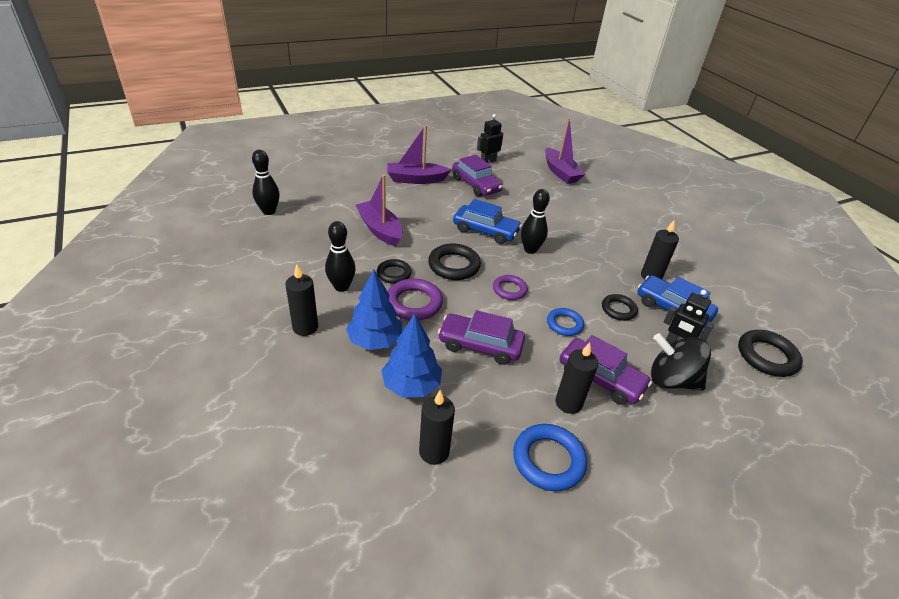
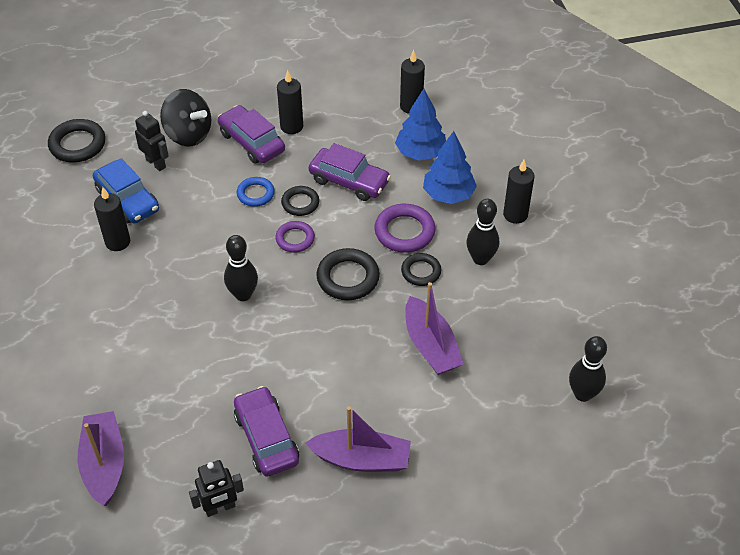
camera: 165 degrees left, 10 degrees up
blue car [453,199,522,244] -> none
blue ring [513,424,587,491] -> none
black ring [602,294,638,321] -> black ring moved to [281,186,319,216]

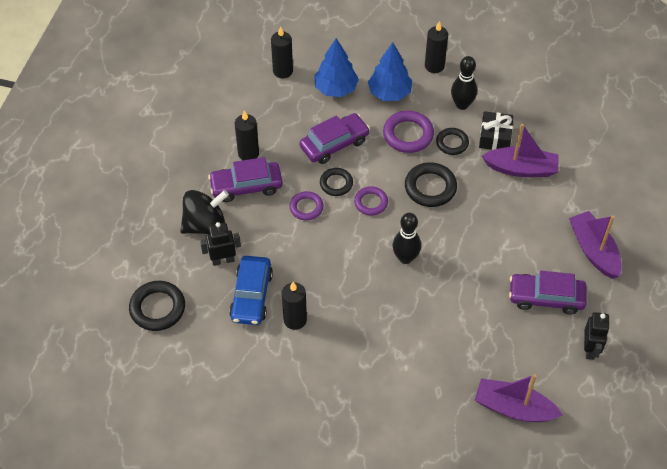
camera: 60 degrees left, 5 degrees up
blue car [93,158,159,224] -> blue car turned 105 degrees clockwise [229,256,273,325]
blue ring [237,177,275,207] -> purple ring [290,191,324,221]
purple boat [305,406,411,472] -> purple boat turned 60 degrees counterclockwise [569,211,622,279]
black bowling pin [569,336,607,402] -> none
none -> black gift [479,111,514,150]

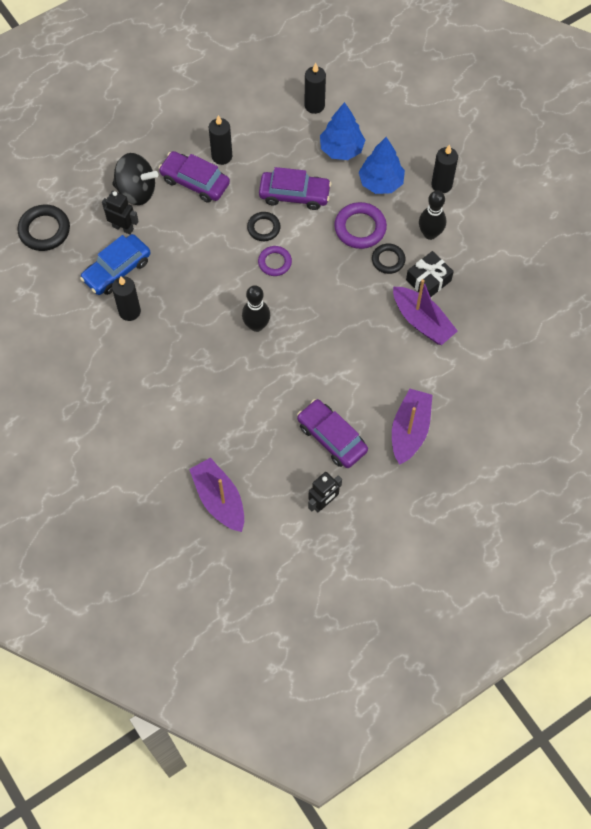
camera: 40 degrees right, 10 degrees up
purple ring [290,191,324,221] -> none
black ring [405,162,457,207] -> none

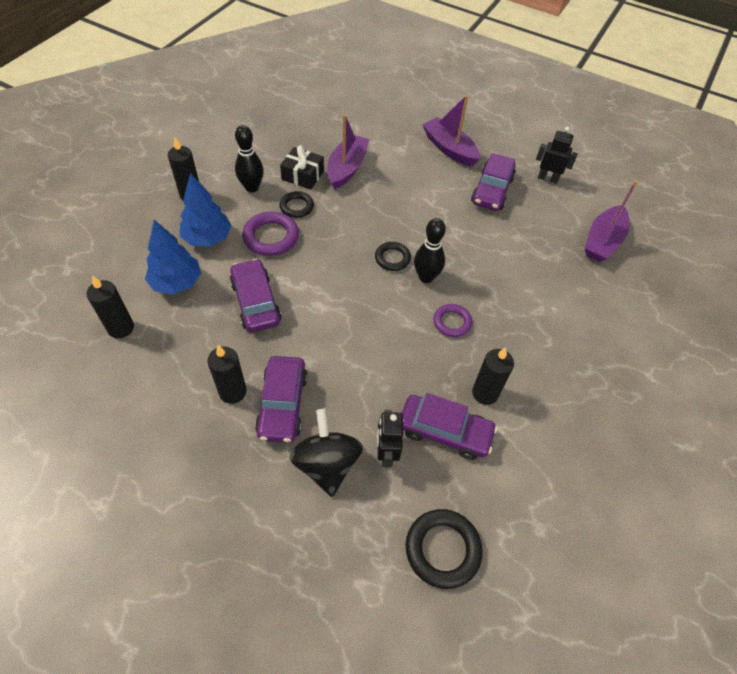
camera: 120 degrees left, 10 degrees down
blue car [80,234,151,295] -> purple car [402,393,497,460]
black ring [247,212,281,241] -> black ring moved to [375,242,411,271]
purple ring [258,246,292,276] -> purple ring moved to [433,304,472,337]
purple boat [392,388,433,465] -> purple boat turned 60 degrees clockwise [422,95,480,167]

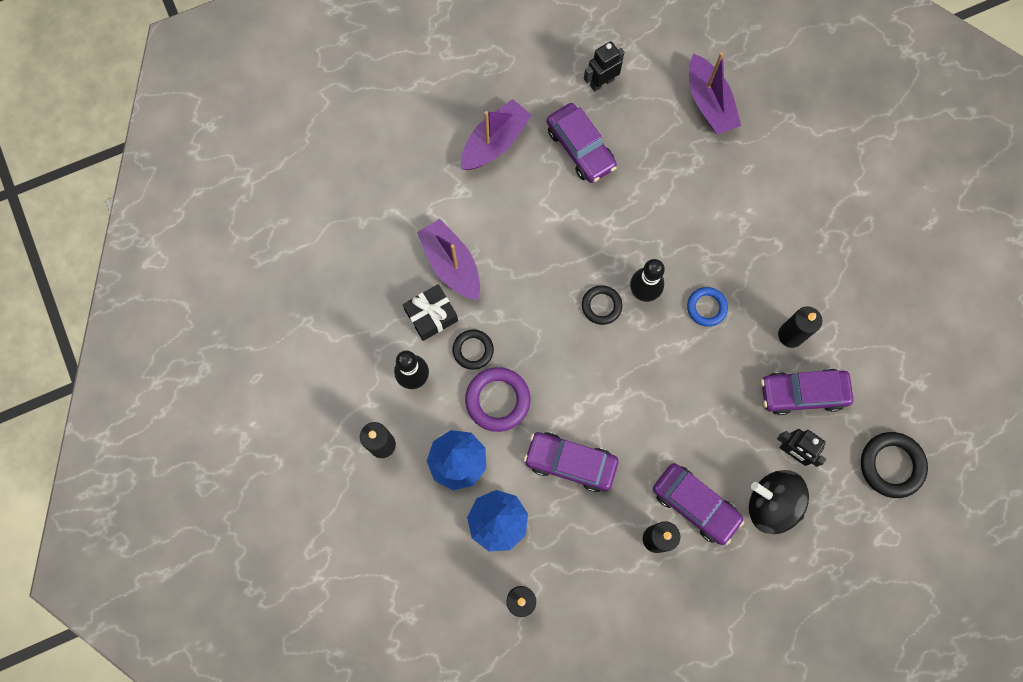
camera: 50 degrees left, 20 degrees up
purple car [402,393,497,460] -> purple car turned 150 degrees counterclockwise [761,369,853,415]
purple boat [422,95,480,167] -> purple boat turned 135 degrees clockwise [461,99,532,170]
purple ring [433,304,472,337] -> blue ring [687,287,728,326]

